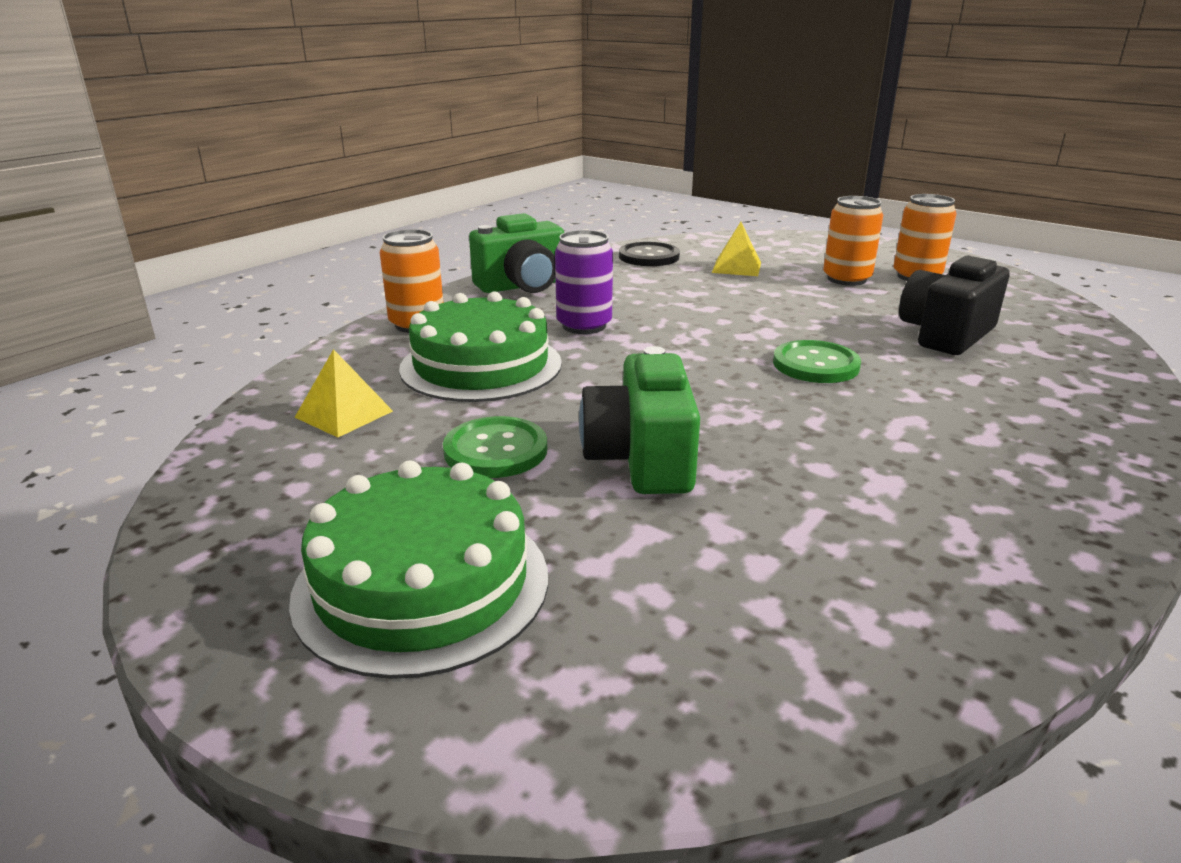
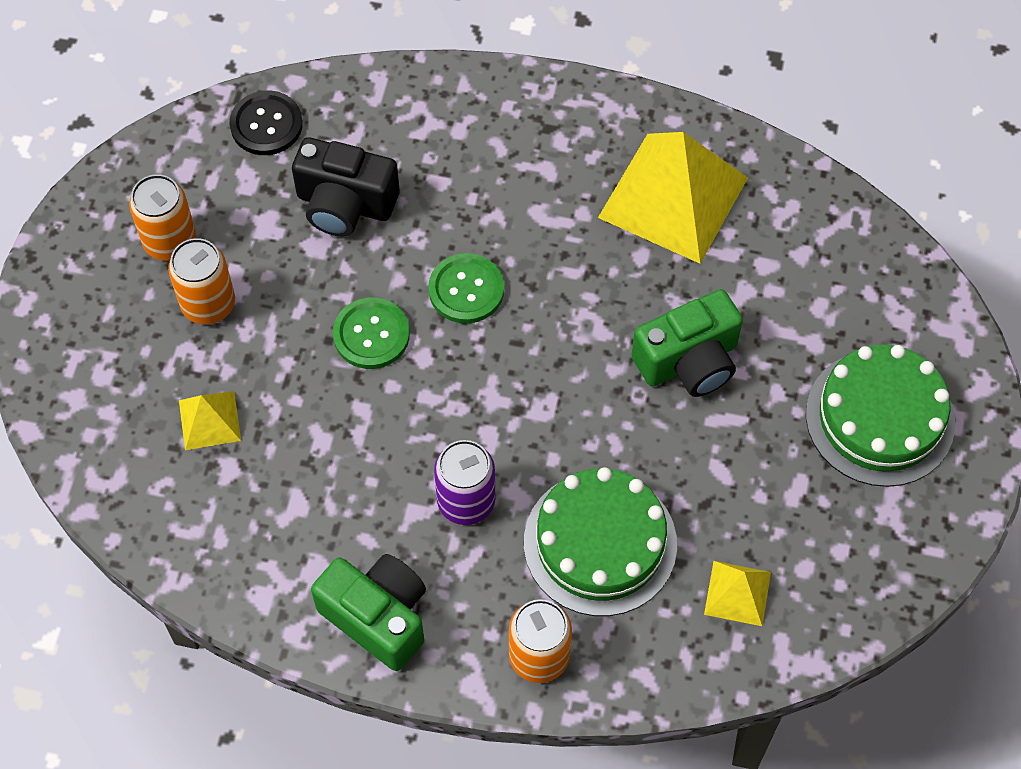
camera: 115 degrees left, 35 degrees up
green button [443,416,547,478] -> green button moved to [333,297,410,369]
black button [619,242,680,266] -> black button moved to [229,90,303,155]
none -> yellow pyramid [598,132,748,264]

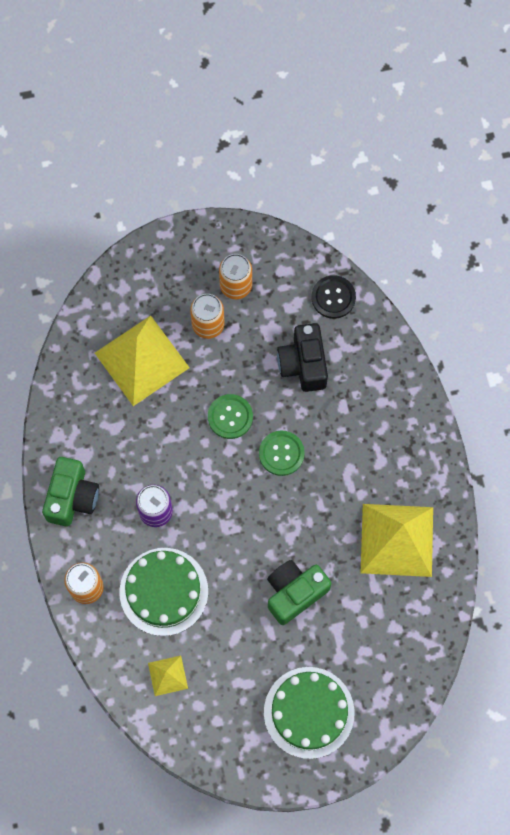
camera: 65 degrees right, 10 degrees up
yellow pyramid [179,391,241,450] -> yellow pyramid [95,315,190,406], size x2.14
green camera [631,289,743,397] -> green camera turned 105 degrees clockwise [267,560,331,625]

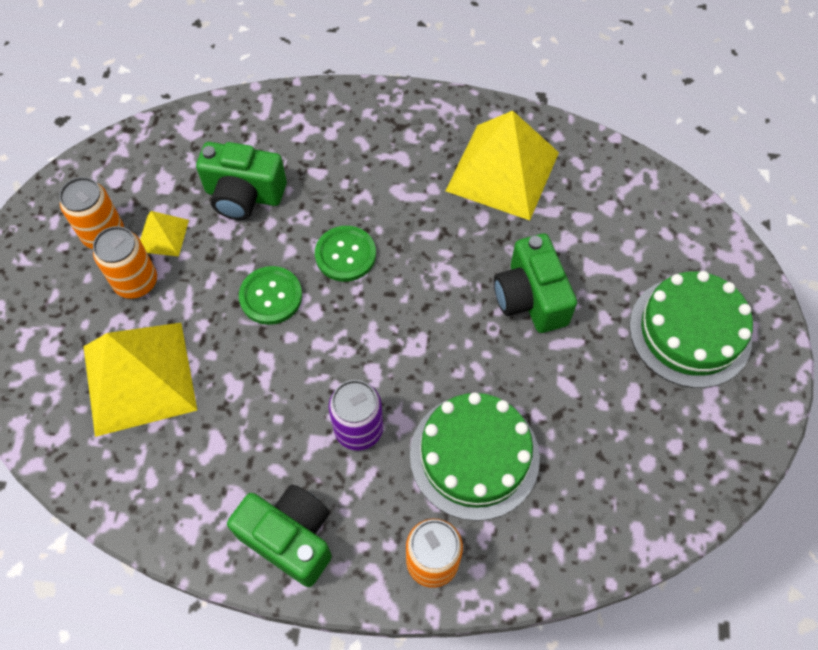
camera: 70 degrees left, 10 degrees down
yellow pyramid [148,656,188,696] -> yellow pyramid moved to [140,211,189,256]
black camera [277,323,328,392] -> green camera [196,142,287,220]
black button [312,275,356,319] -> none

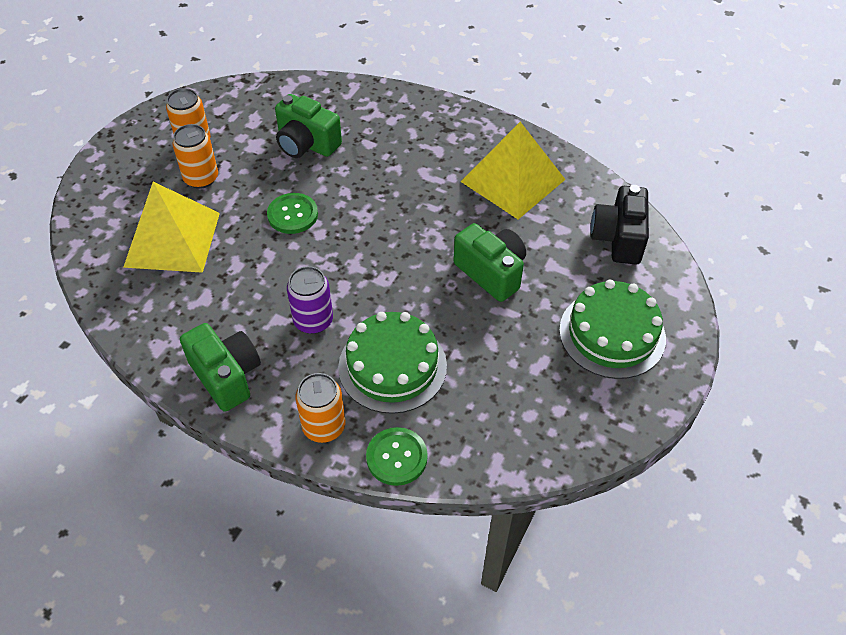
camera: 20 degrees right, 10 degrees down
yellow pyramid [140,211,189,256] -> none
green button [315,226,376,282] -> green button moved to [366,427,428,486]
green camera [494,234,577,333] -> green camera turned 135 degrees clockwise [453,223,526,302]
none -> black camera [591,185,649,265]

